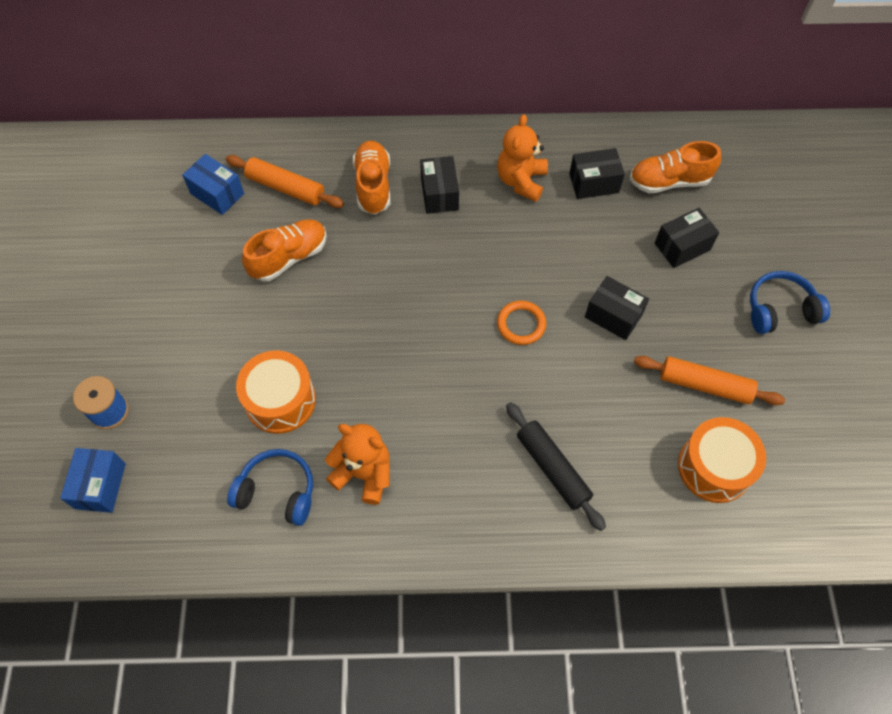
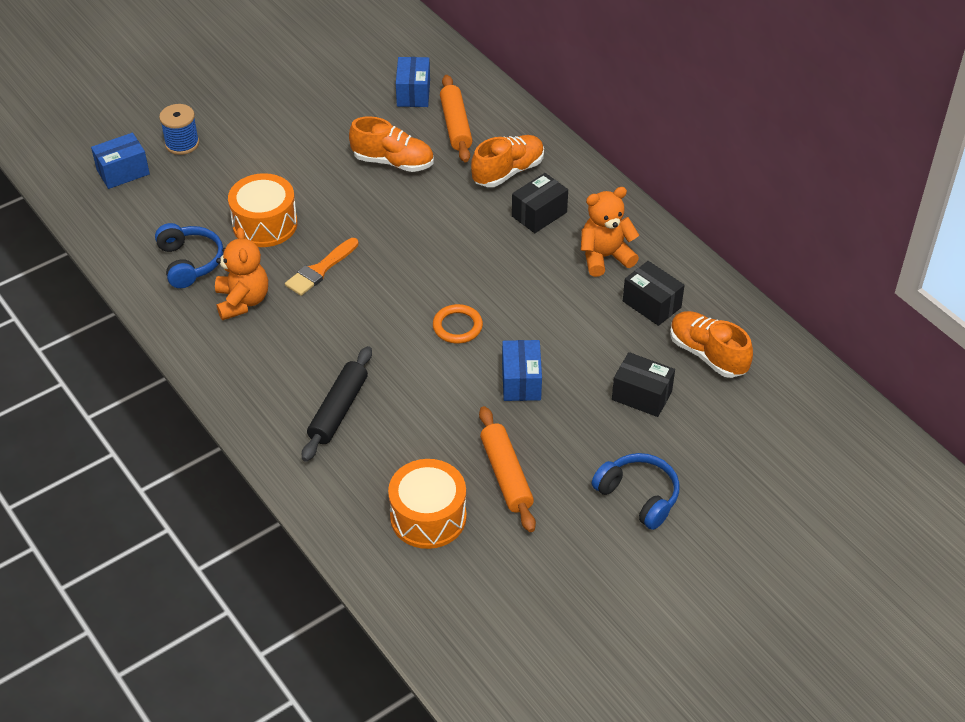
camera: 55 degrees right, 15 degrees down
black box [585,276,649,340] -> blue box [502,340,542,401]
none -> orange brush [285,238,359,296]

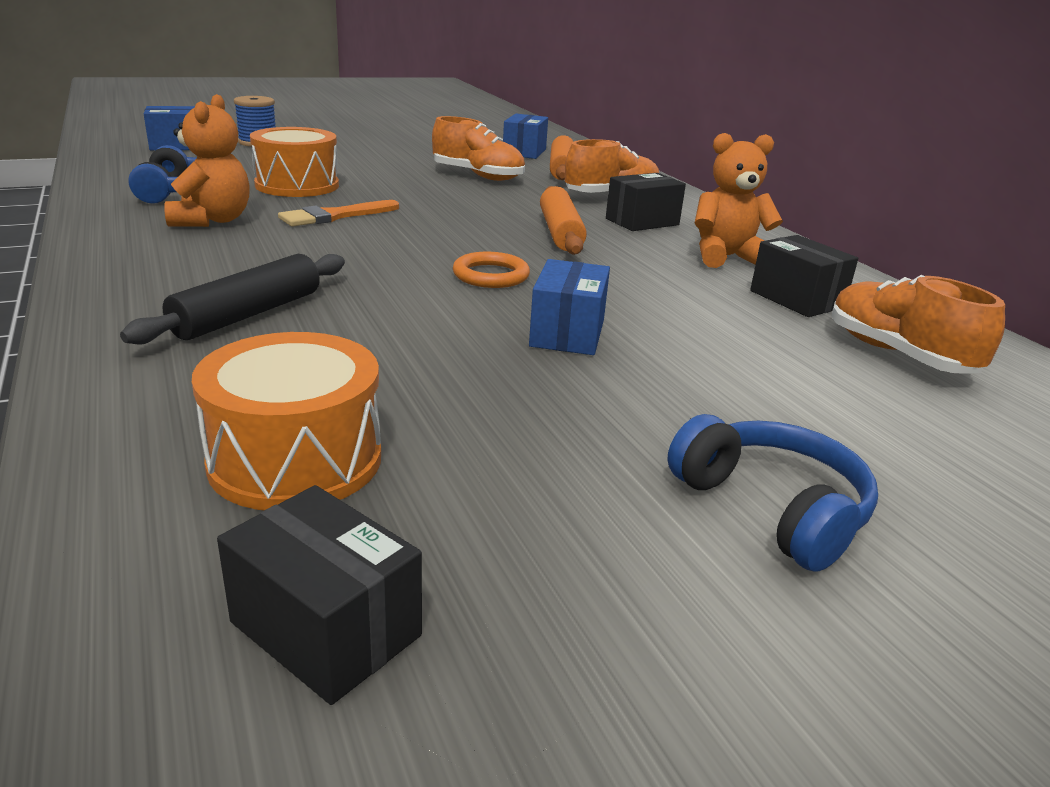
camera: 10 degrees right, 20 degrees down
orange rolling pin [479,406,536,532] -> orange rolling pin moved to [540,186,587,255]
black box [612,352,675,417] -> black box moved to [217,485,422,705]

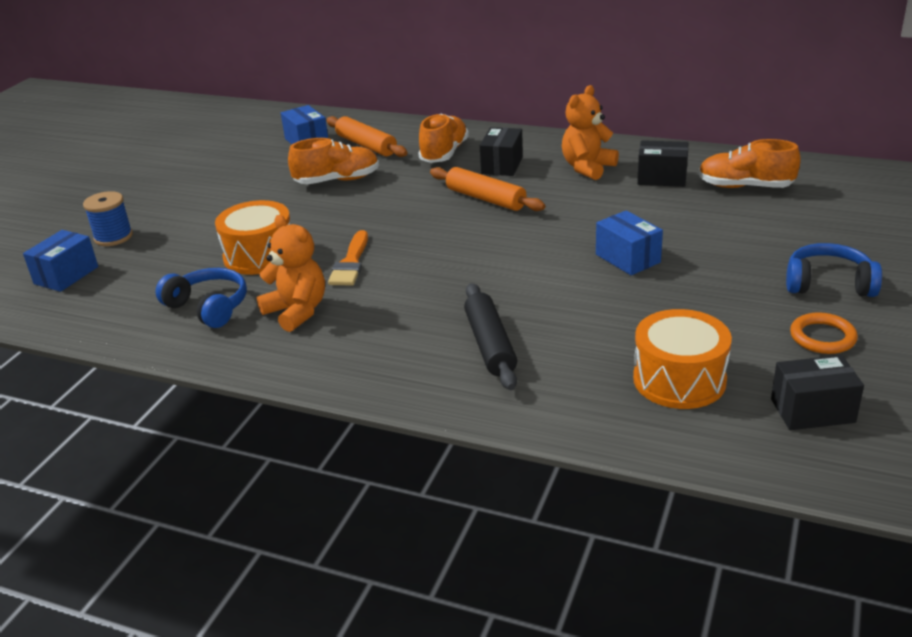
camera: 40 degrees left, 5 degrees up
orange ring [453,252,530,288] -> orange ring moved to [790,312,858,354]

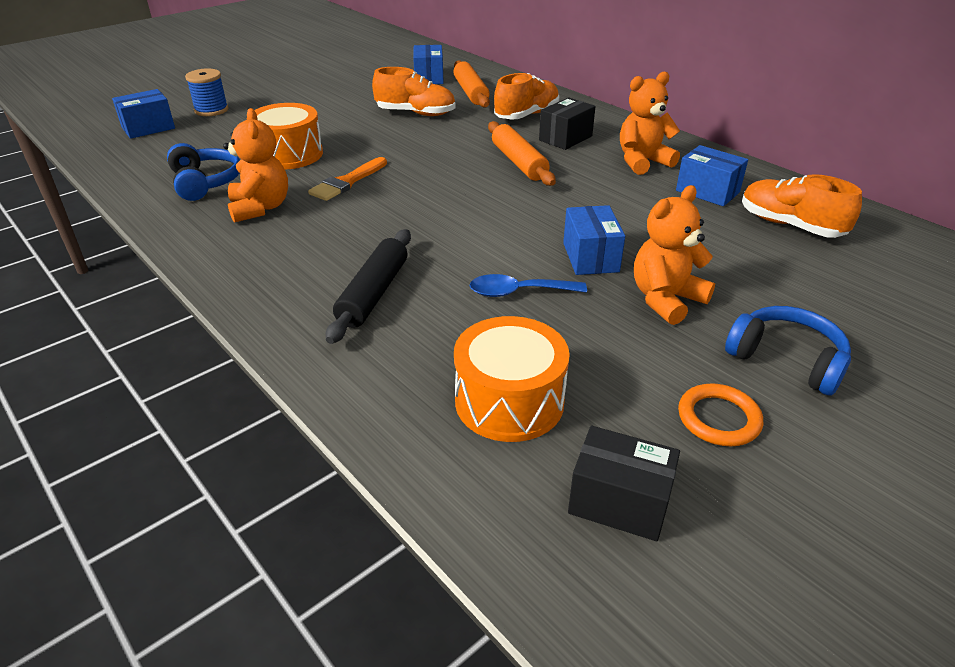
camera: 25 degrees right, 5 degrees up
black box [637,140,688,187] -> blue box [676,145,748,206]
none -> blue spoon [469,274,587,297]
none -> orange teddy bear [634,185,715,325]

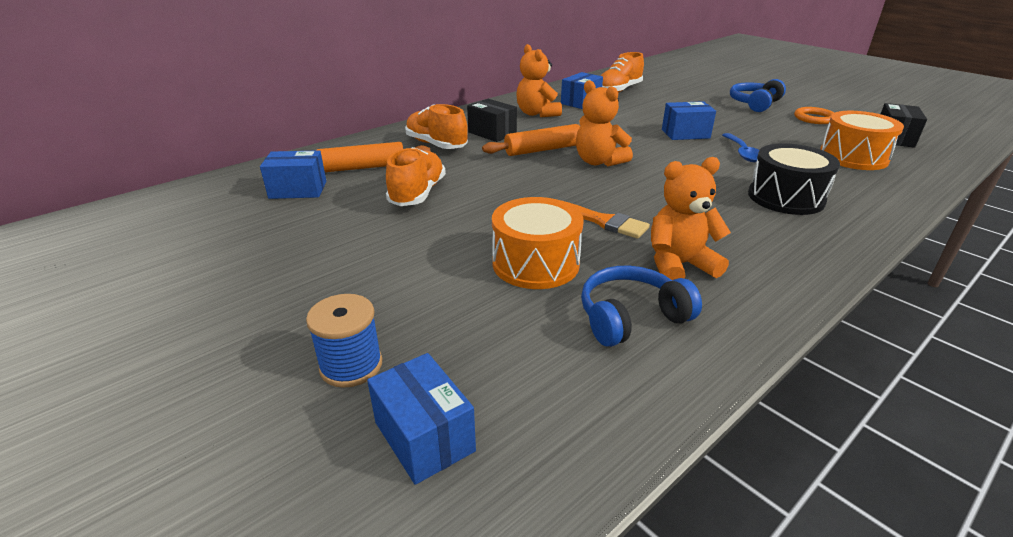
camera: 90 degrees left, 5 degrees down
black rolling pin [326,229,411,344] -> black drum [748,143,840,215]
orange teddy bear [634,185,715,325] -> orange teddy bear moved to [576,80,633,166]

